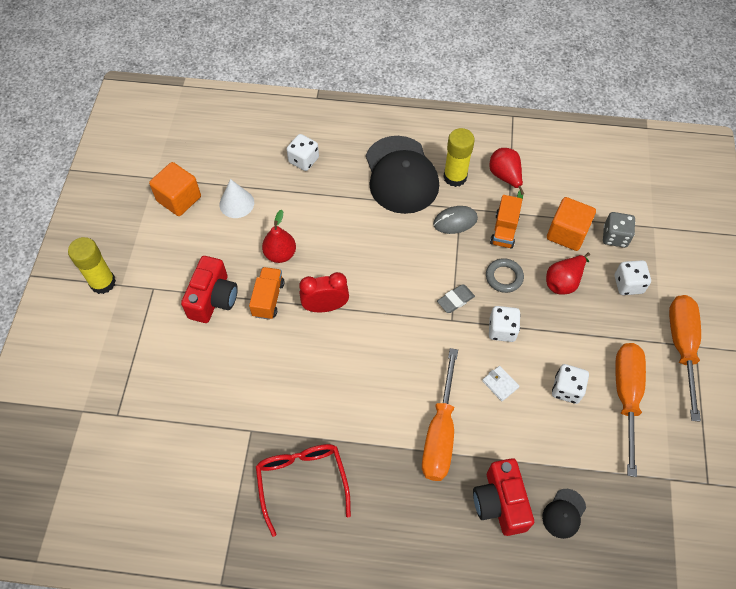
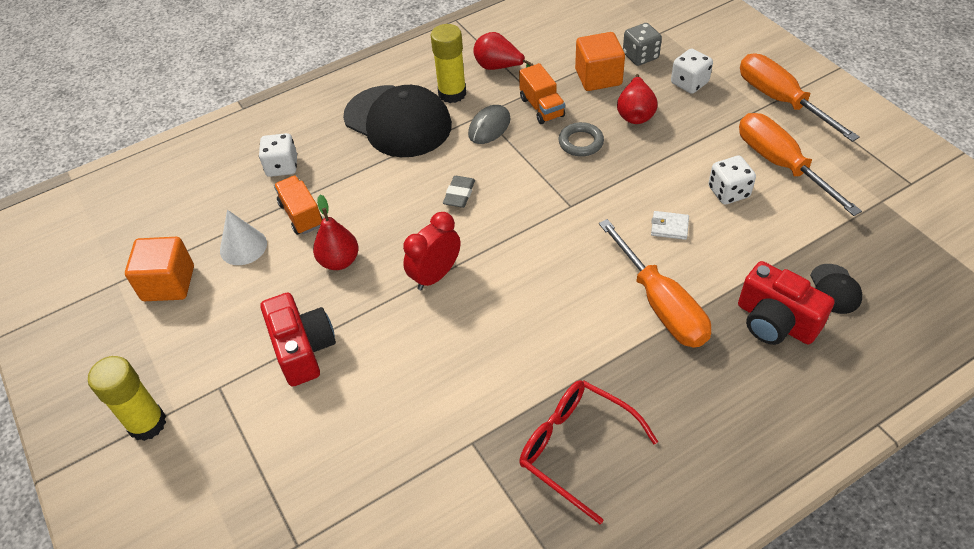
camera: 35 degrees left, 10 degrees down
orange truck [249,267,284,320] -> orange truck moved to [274,176,323,235]
grey eraser [437,284,475,313] -> grey eraser moved to [443,176,475,208]
white dice [489,306,521,342] -> none

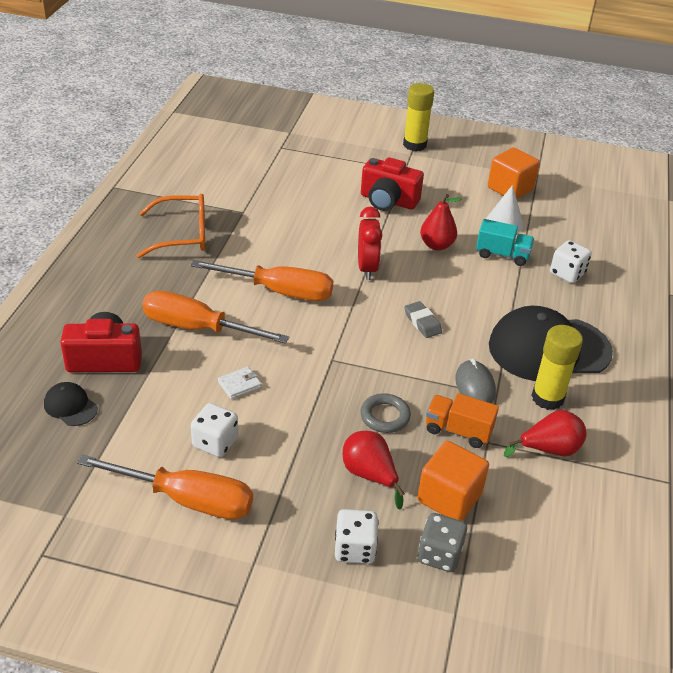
camera: 130 degrees right, 10 degrees down
orange truck [274,176,323,235] -> turquoise truck [476,219,534,266]
red glasses [519,380,658,524] -> orange glasses [136,194,205,258]
orange screwdriver [740,54,859,142] -> orange screwdriver moved to [191,260,333,301]

